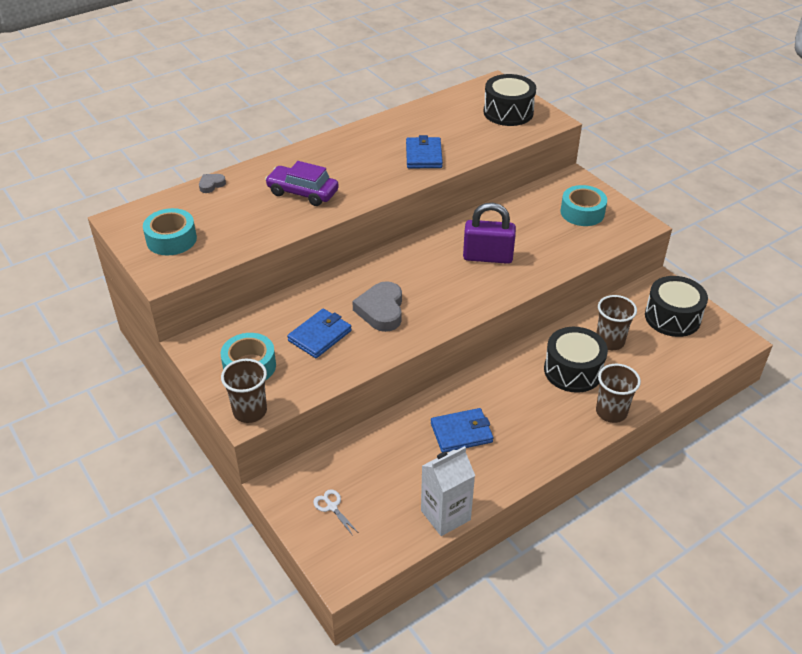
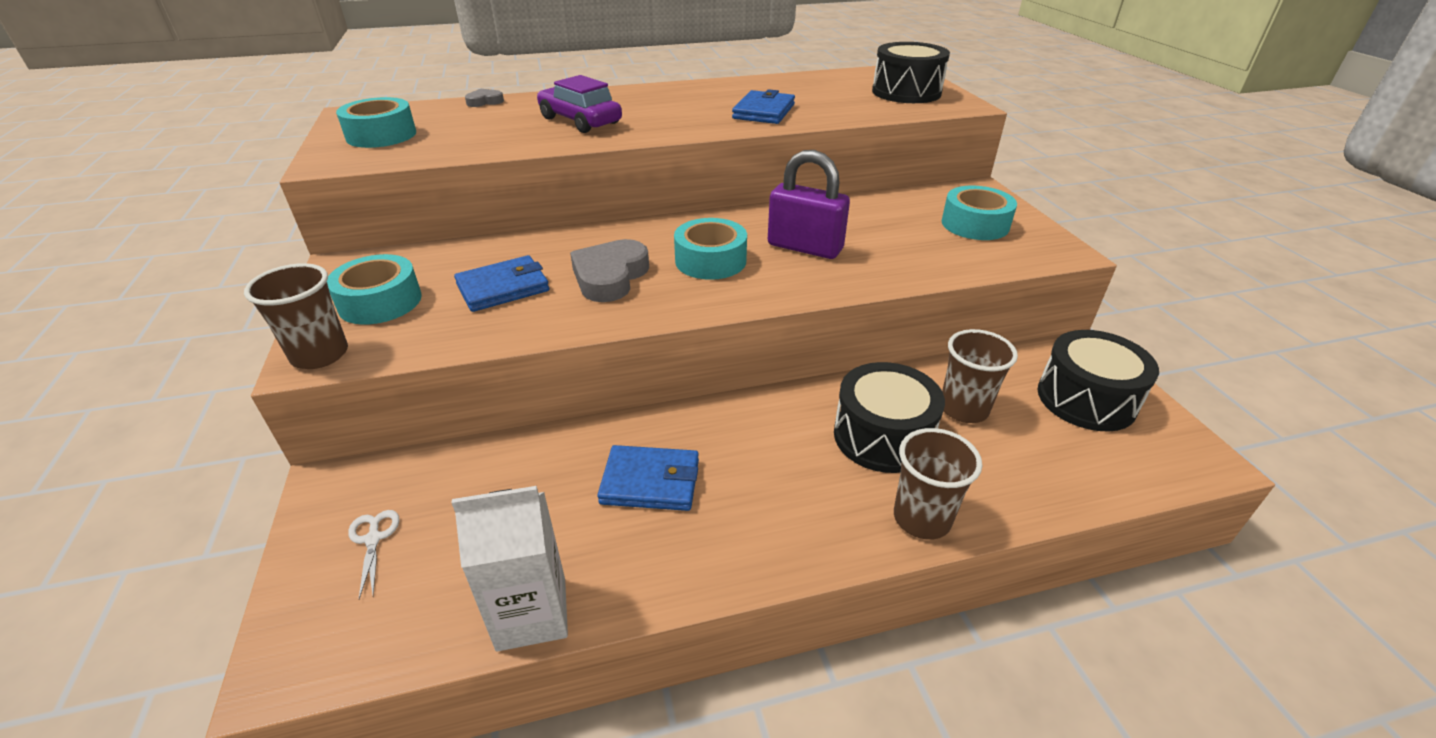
camera: 20 degrees right, 5 degrees down
none -> turquoise tape [674,218,747,280]

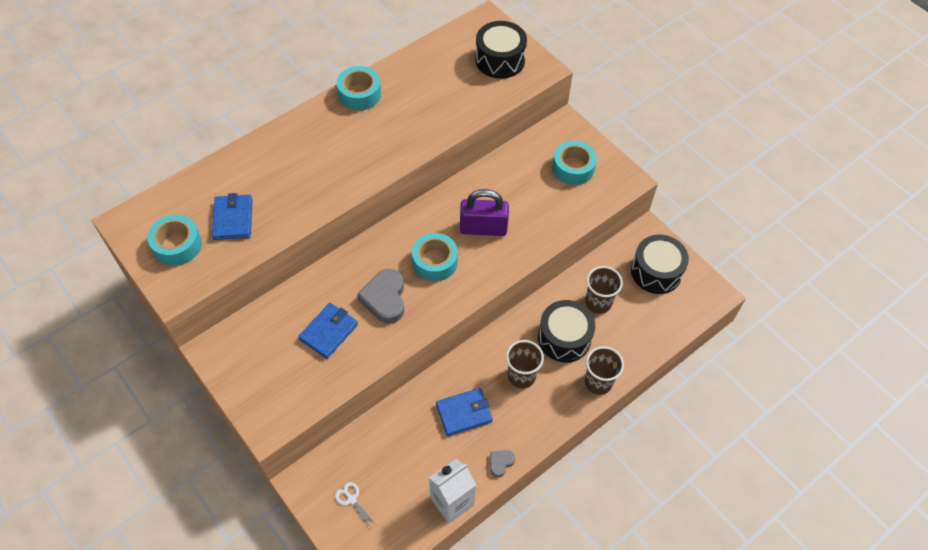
camera: 25 degrees left, 20 degrees up
brown cup [244,263,348,369] -> brown cup moved to [506,340,544,388]
turquoise tape [327,254,422,325] -> turquoise tape moved to [337,66,381,111]
grey heart [465,89,504,107] -> grey heart moved to [490,450,515,477]
purple car [537,75,622,133] -> none
blue wallet [732,89,795,124] -> blue wallet moved to [212,193,253,240]

